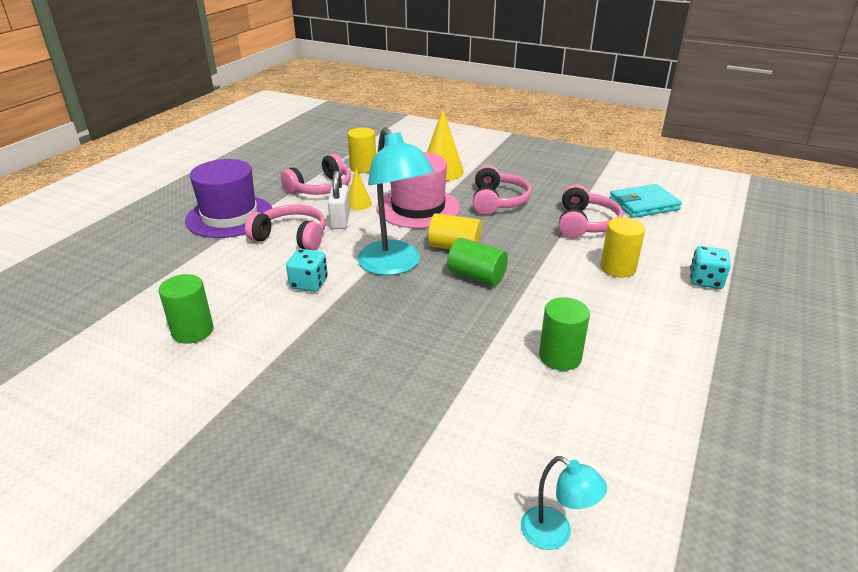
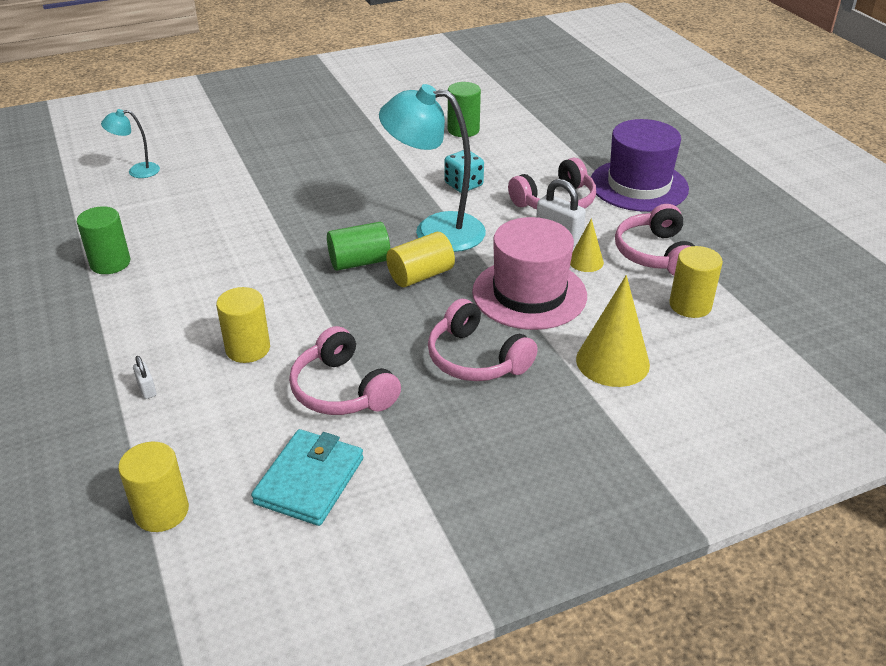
camera: 130 degrees right, 5 degrees up
green cylinder [539,297,590,371] -> green cylinder moved to [77,206,130,274]
turquoise dice [690,246,731,289] -> white padlock [133,356,156,399]
none -> yellow cylinder [118,442,189,532]

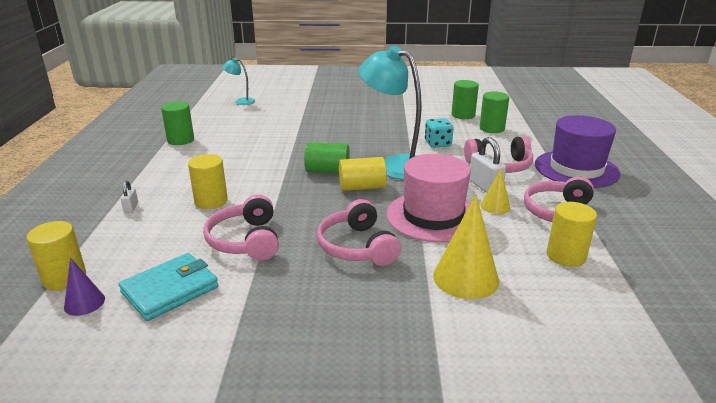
camera: 25 degrees right, 10 degrees down
none -> purple cone [64,257,105,316]
none -> green cylinder [479,91,509,133]

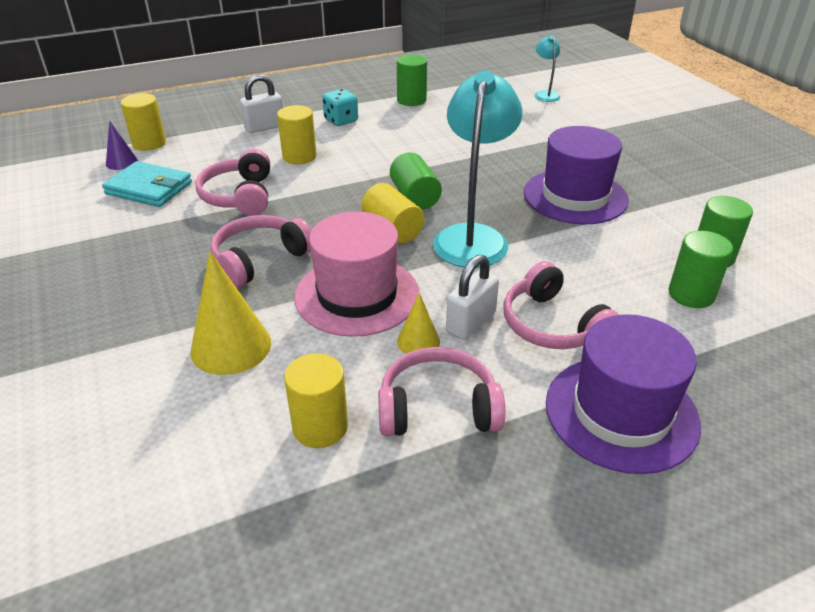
camera: 65 degrees right, 10 degrees up
white padlock [121,181,138,213] -> white padlock [240,74,283,133], size x1.90
pink headphones [203,194,279,261] -> pink headphones turned 60 degrees counterclockwise [195,149,270,216]
turquoise dice [425,118,454,148] -> turquoise dice moved to [322,89,358,126]
none -> purple hat [524,126,629,224]

